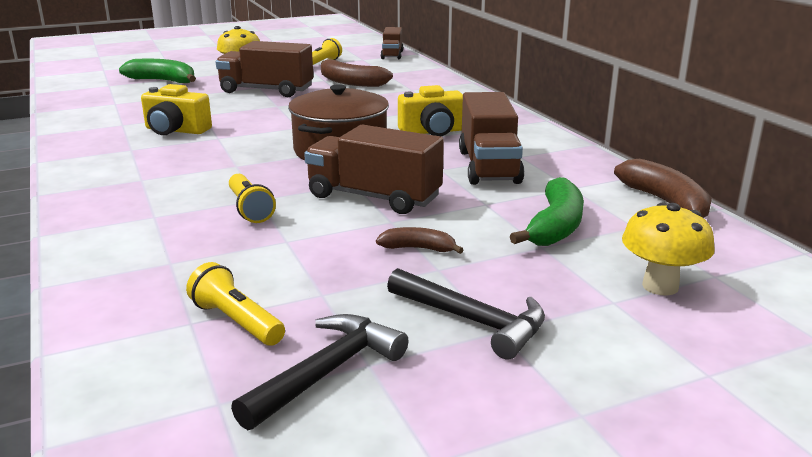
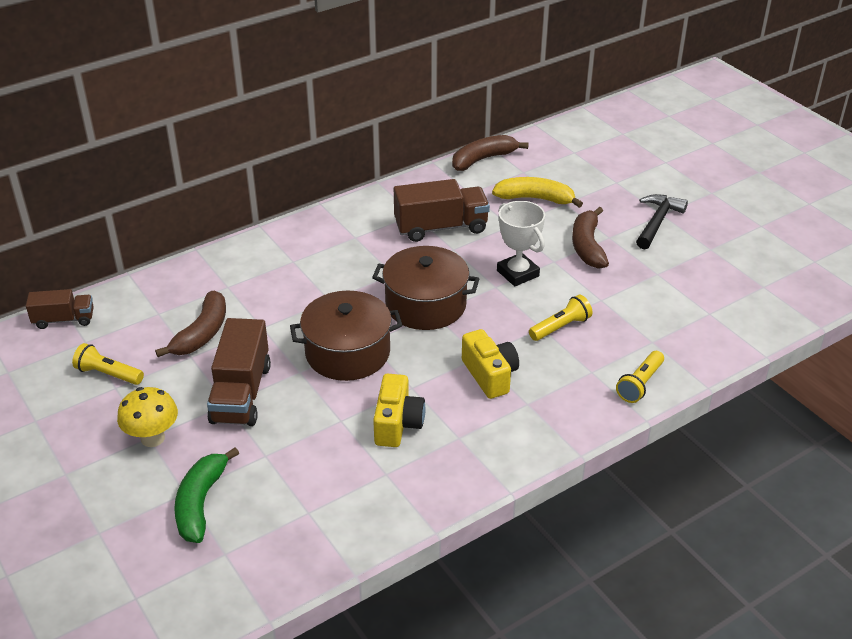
camera: 100 degrees left, 15 degrees up
yellow flashlight [186,262,285,346] -> yellow flashlight moved to [616,351,664,403]
black hammer [231,314,408,430] -> none
brown truck [304,125,444,214] -> white trophy [497,201,545,286]
brown banana [376,227,464,254] -> brown banana [572,207,609,269], size x1.77
yellow camera [398,85,463,136] -> yellow camera moved to [462,329,519,399]
green banana [510,177,584,246] -> yellow banana [492,177,583,208]
yellow mushroom [622,203,715,296] -> none
none -> brown pot [290,291,403,381]

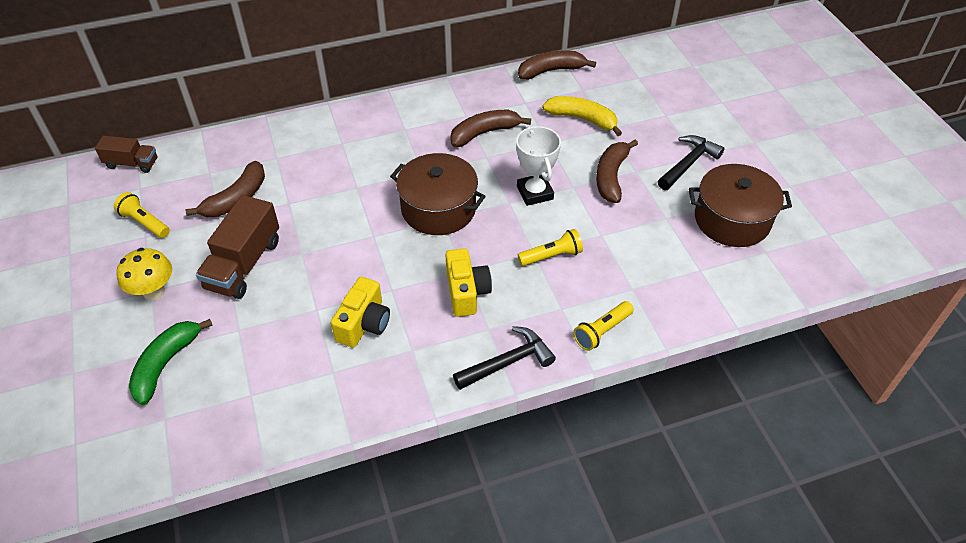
camera: 15 degrees right, 10 degrees up
brown pot [290,291,403,381] -> brown pot moved to [689,164,792,247]
brown truck [394,179,490,242] -> brown banana [450,110,531,147]
none -> black hammer [453,326,556,390]

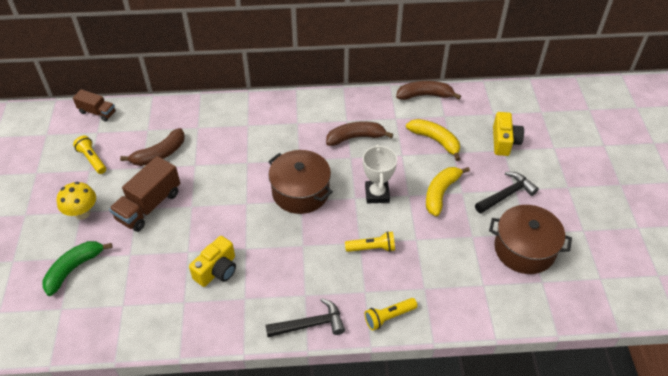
camera: 15 degrees right, 0 degrees up
yellow camera [446,248,492,317] -> yellow camera moved to [493,112,524,156]
brown banana [596,139,638,203] -> yellow banana [426,167,470,217]

